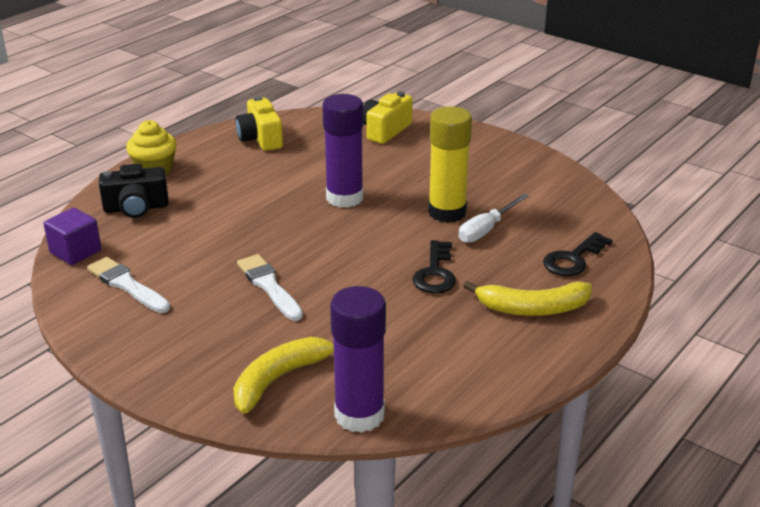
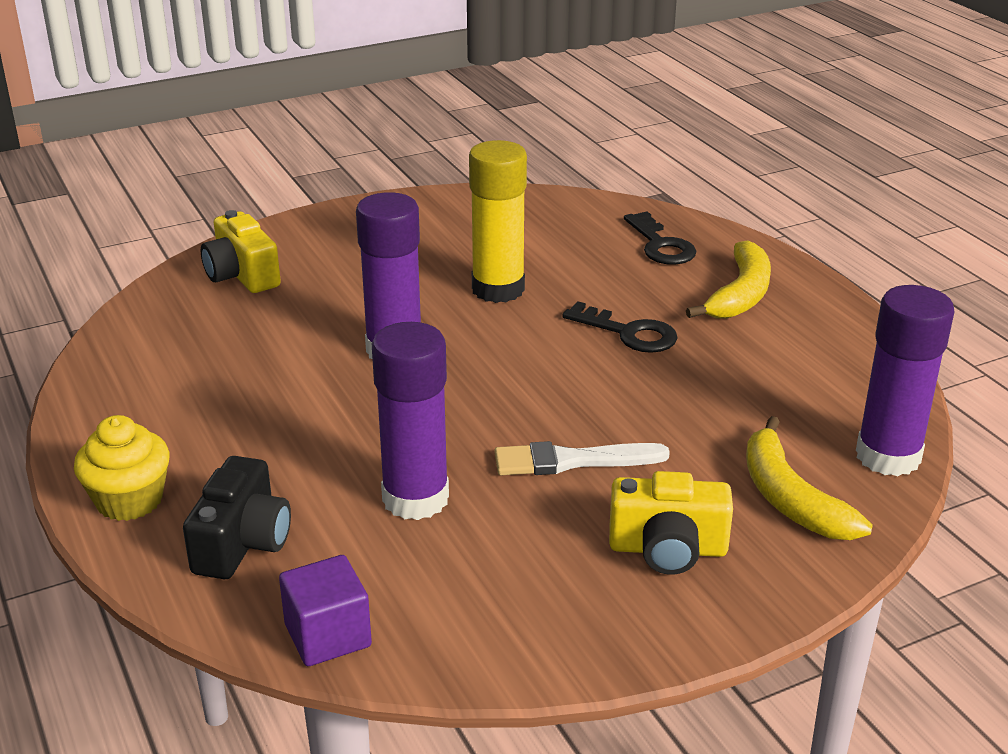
camera: 65 degrees left, 0 degrees up
white brush [87,257,170,313] -> none
yellow camera [235,96,283,151] -> yellow camera moved to [609,471,733,575]
white screwdriver [459,194,529,243] -> none
none -> purple glue stick [372,322,449,520]

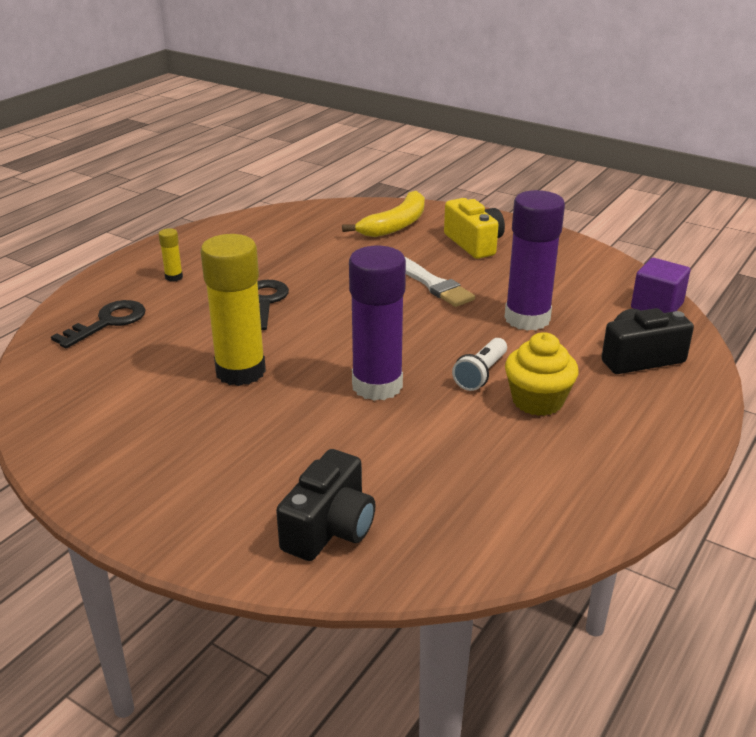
camera: 120 degrees left, 0 degrees up
yellow cupcake [74,415,170,521] -> yellow cupcake moved to [505,332,579,416]
yellow camera [201,210,281,293] -> black camera [276,449,376,561]
yellow banana [686,240,771,319] -> yellow glue stick [158,228,183,282]
purple glue stick [856,285,954,476] -> none
none -> white flashlight [452,338,507,391]

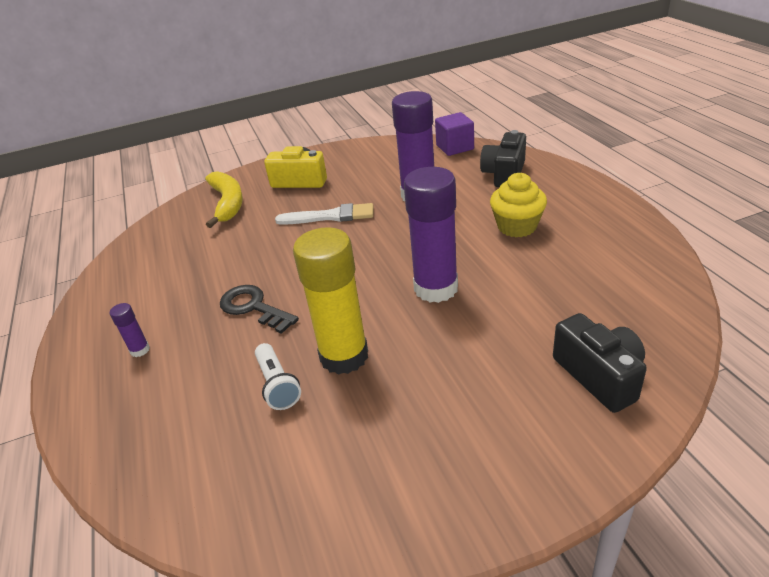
camera: 50 degrees left, 5 degrees up
black key [51,300,146,348] -> none
yellow glue stick [158,228,183,282] -> purple glue stick [110,303,150,357]
white flashlight [452,338,507,391] -> white flashlight moved to [255,343,301,410]

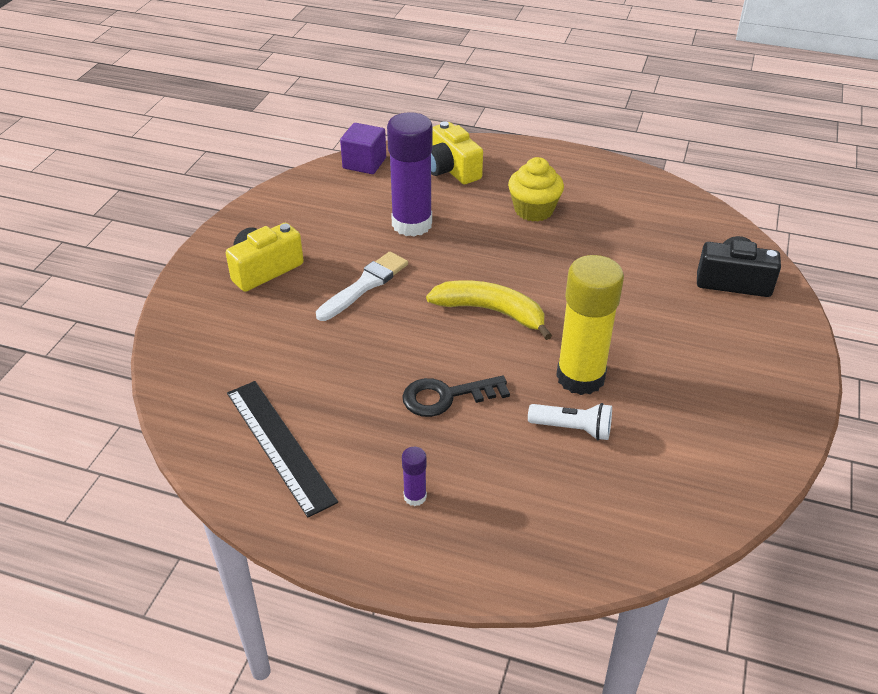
camera: 55 degrees left, 5 degrees up
yellow banana [205,171,243,228] -> yellow banana moved to [426,280,552,340]
purple glue stick [404,167,458,303] -> none
black camera [480,130,526,187] -> yellow camera [431,121,483,184]
none -> black ruler [227,381,338,518]

